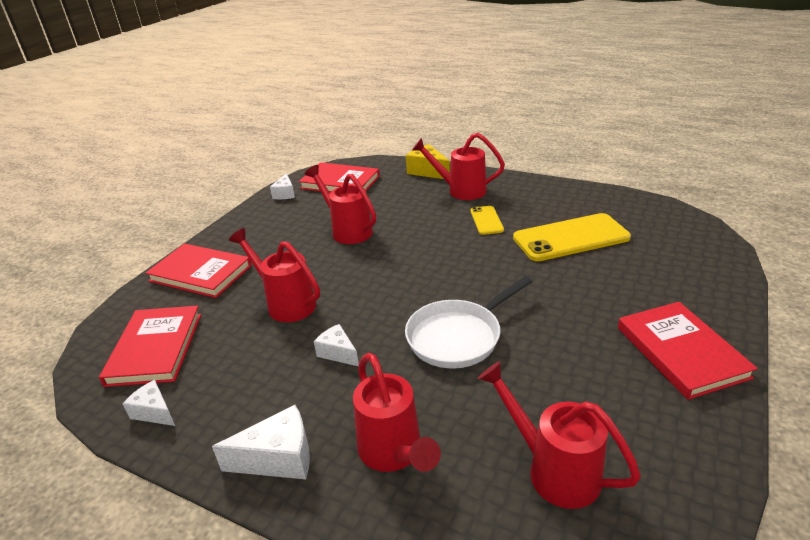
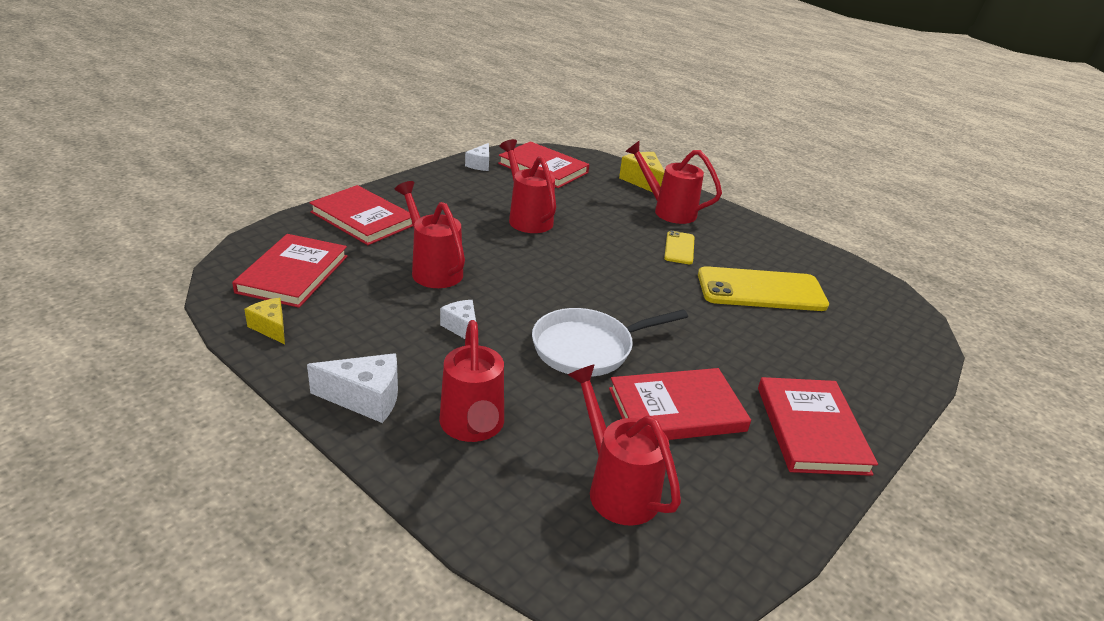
camera: 10 degrees right, 0 degrees up
white cheese [123,380,175,426] -> yellow cheese [244,298,285,344]
none -> red book [609,368,751,440]

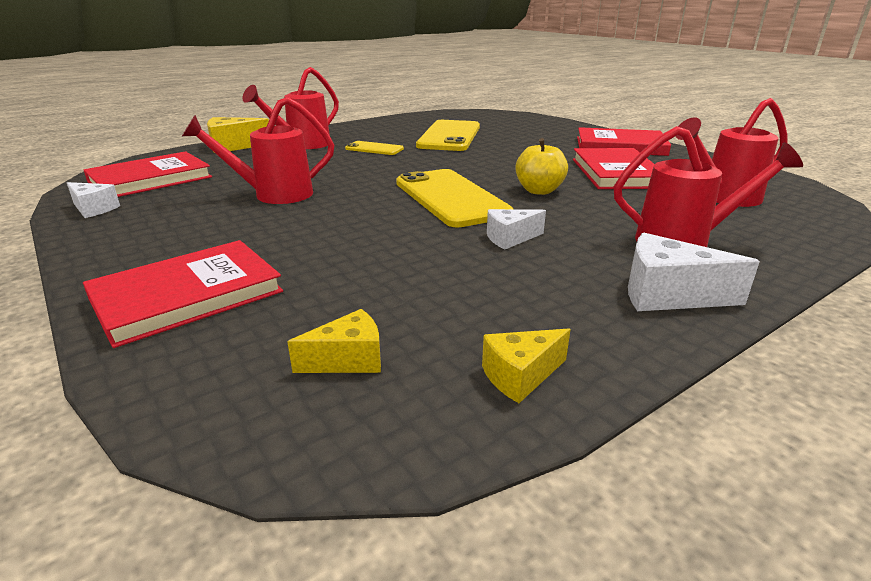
camera: 75 degrees left, 5 degrees down
red book [232,234,348,308] -> yellow cheese [288,309,381,373]
white cheese [307,353,398,423] -> white cheese turned 90 degrees counterclockwise [628,233,760,311]
red watering can [395,181,465,288] -> none
white pan [532,308,688,377] -> yellow apple [516,138,568,195]
none -> yellow phone [396,169,513,227]

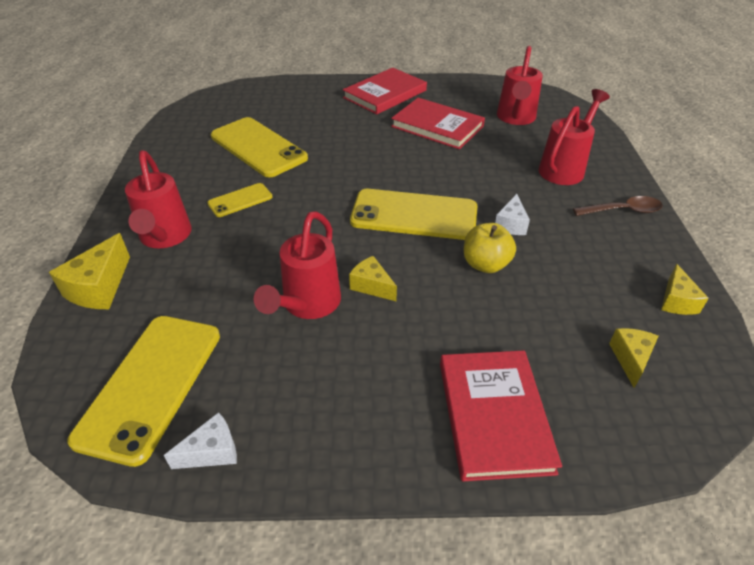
camera: 55 degrees left, 15 degrees up
red book [84,151,212,197] -> yellow phone [67,316,220,467]
yellow apple [516,138,568,195] -> yellow apple moved to [464,223,516,273]
white cheese [628,233,760,311] -> brown spoon [573,196,663,216]
none -> yellow cheese [349,256,397,301]

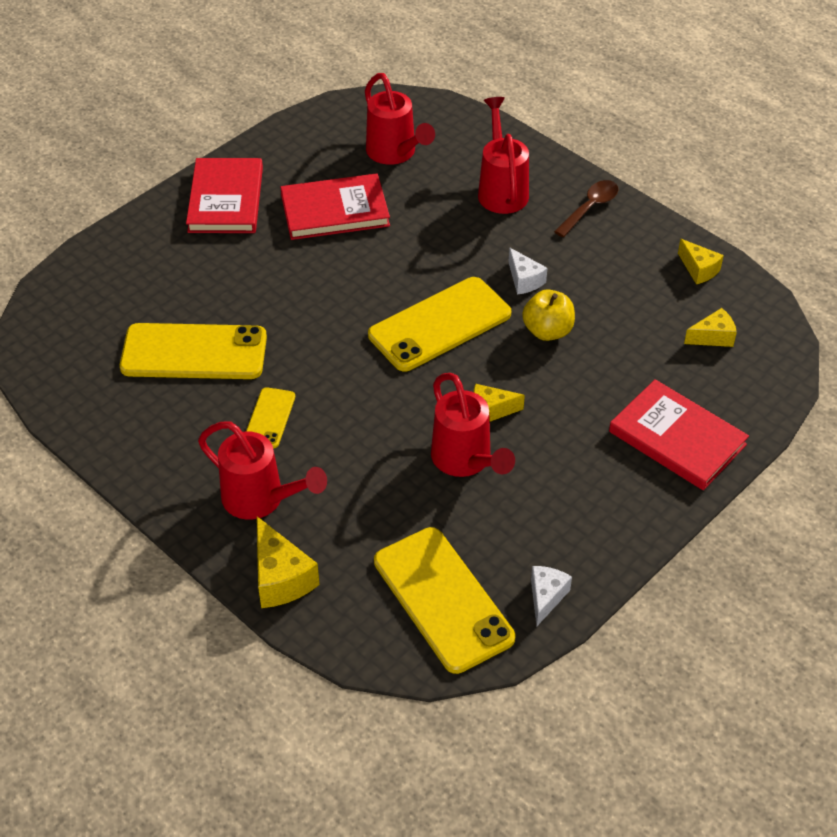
camera: 45 degrees left, 5 degrees up
yellow cheese [609,328,658,388] -> yellow cheese turned 105 degrees clockwise [684,308,737,347]

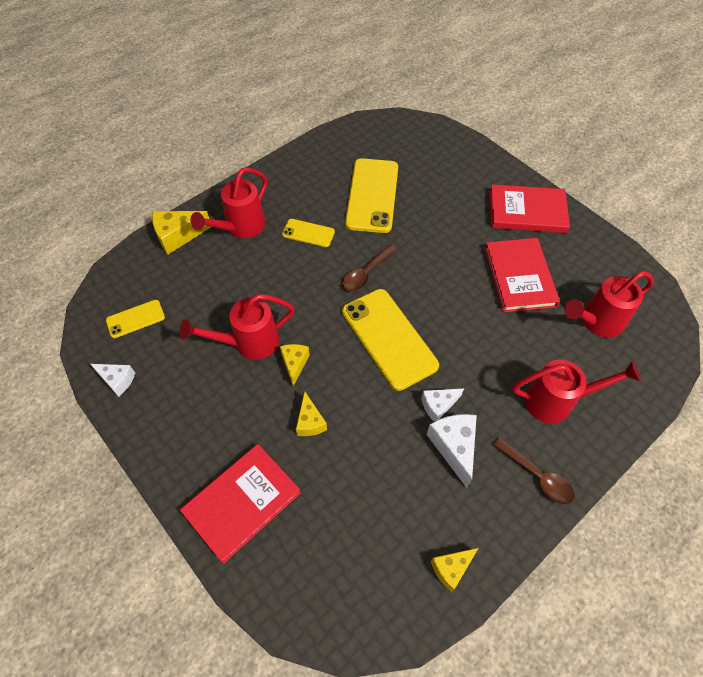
camera: 95 degrees right, 10 degrees up
yellow phone [374,527,515,674] -> yellow phone [106,300,165,338], size x0.51
yellow apple [522,289,575,341] -> none
yellow cheese [684,308,737,347] -> yellow cheese moved to [296,391,327,436]
none -> brown spoon [342,245,397,292]
none -> white cheese [427,414,477,488]

